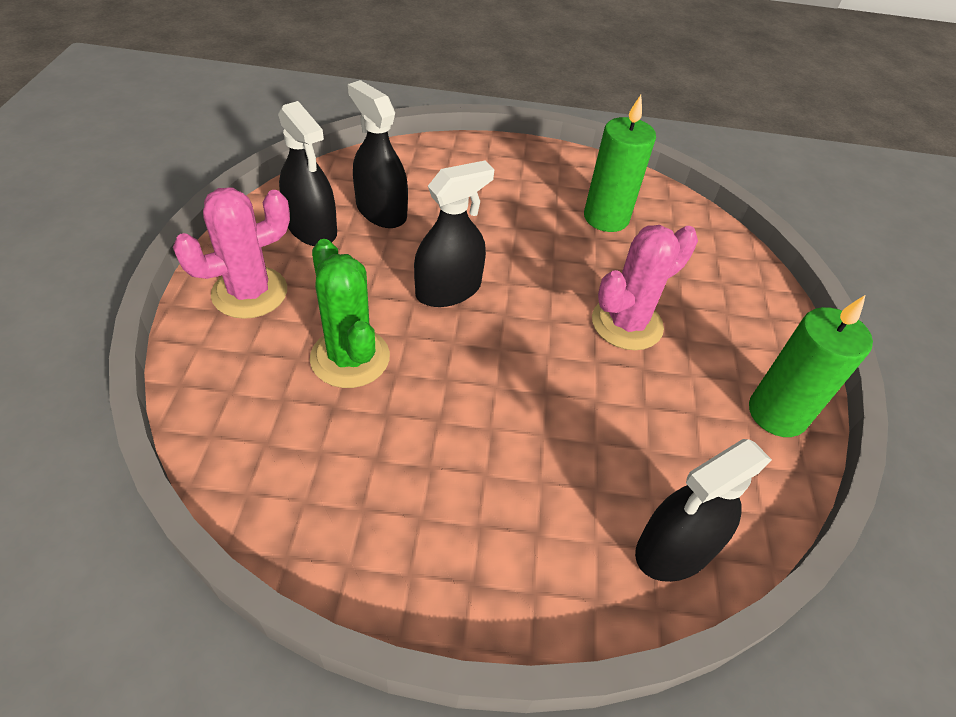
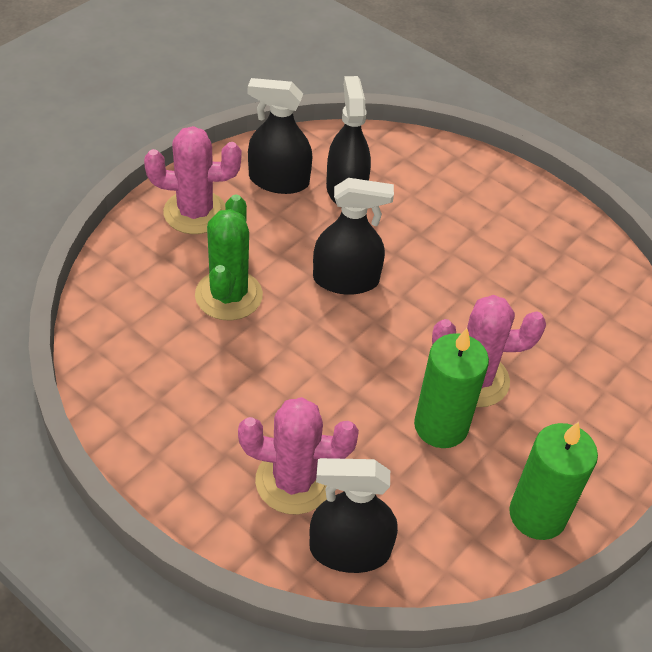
camera: 35 degrees right, 0 degrees up
black spray bottle [278,101,337,246] -> black spray bottle turned 105 degrees clockwise [248,78,312,194]
green candle [584,95,656,232] -> green candle moved to [414,328,489,448]
none -> pink cactus [238,397,359,515]

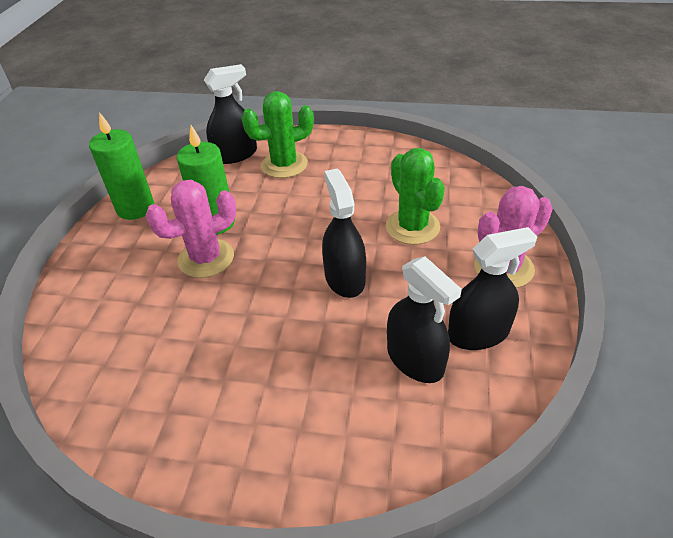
camera: 155 degrees right, 5 degrees down
pink cactus [238,397,359,515] -> green cactus [242,91,314,178]
black spray bottle [313,178,394,295] -> black spray bottle turned 105 degrees clockwise [322,168,366,298]

